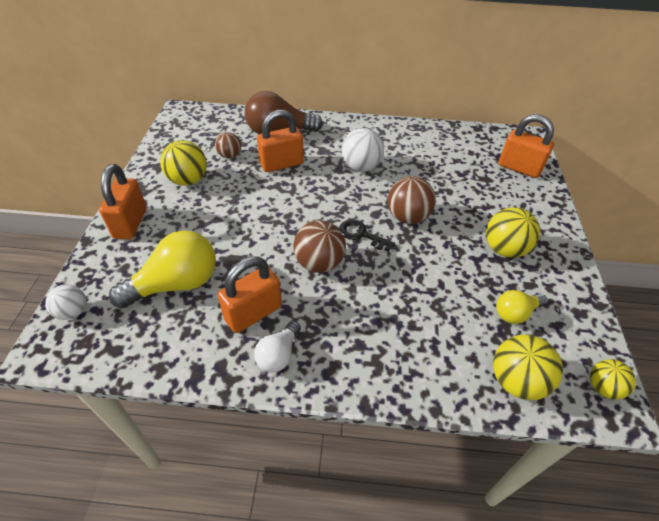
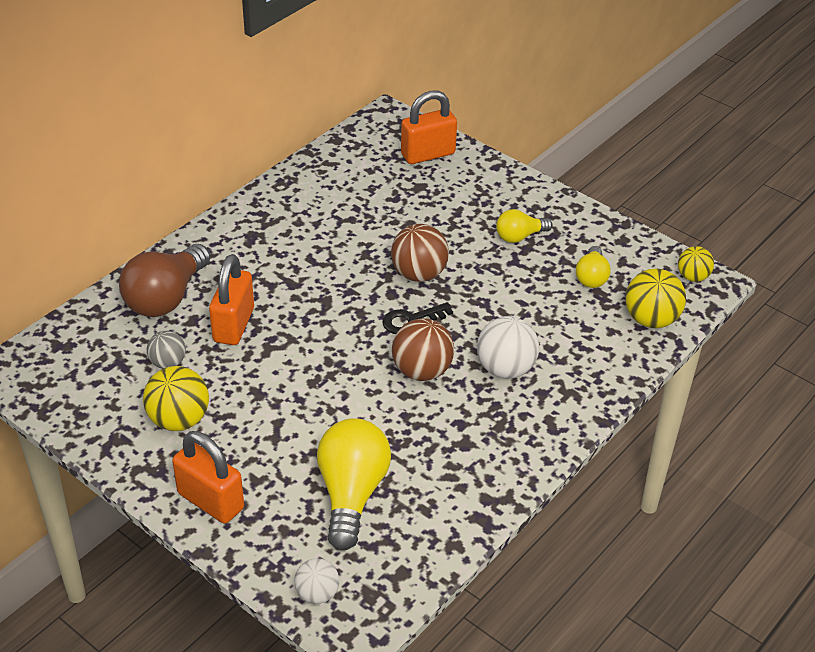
camera: 55 degrees left, 5 degrees down
brown ball [215,132,241,158] -> grey ball [147,331,186,369]
orange padlock [217,257,282,333] -> none
white light bulb [254,321,301,373] -> none
white ball [342,128,384,172] -> white ball moved to [477,316,539,379]
yellow ball [486,207,540,258] -> yellow light bulb [496,209,552,243]

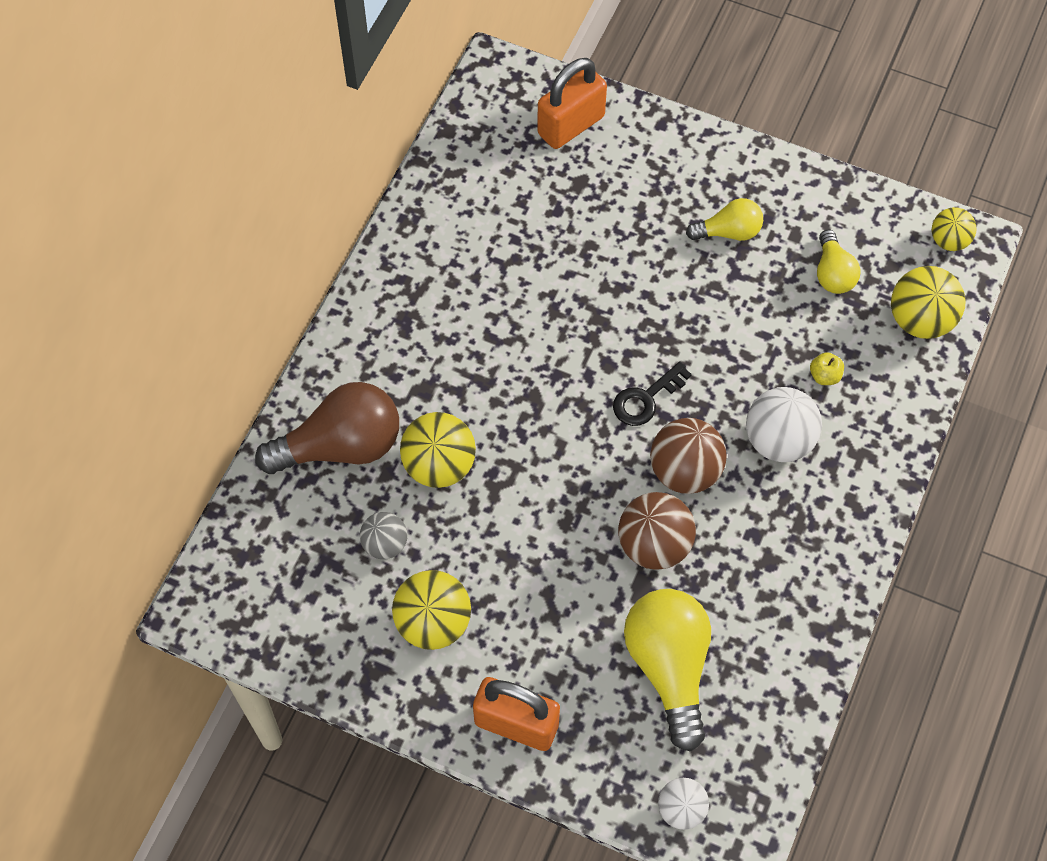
camera: 15 degrees left, 20 degrees up
brown light bulb [119,244,210,317] -> brown light bulb turned 120 degrees counterclockwise [255,382,399,474]
orange padlock [209,254,254,345] -> yellow ball [400,412,476,488]
brown ball [391,224,449,282] -> brown ball moved to [618,492,696,570]
yellow light bulb [496,209,552,243] -> yellow light bulb turned 150 degrees counterclockwise [686,198,763,241]
none -> yellow apple [810,352,844,385]

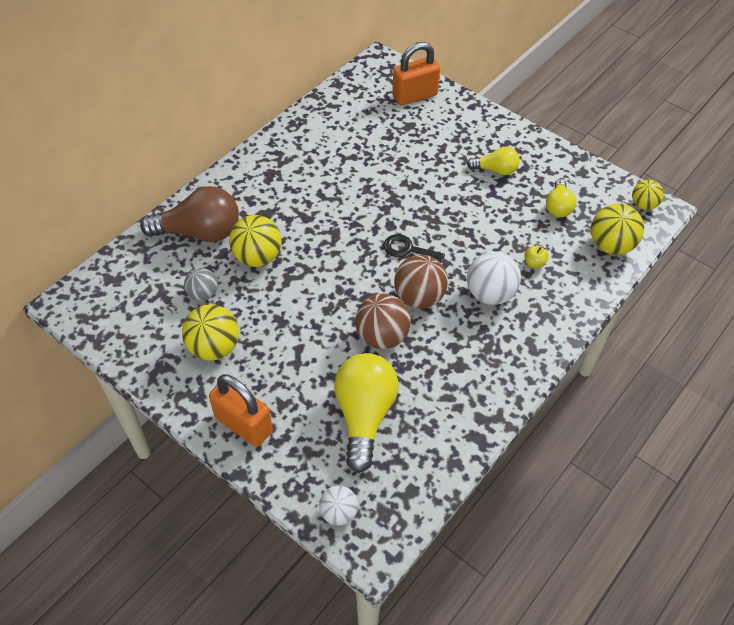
camera: 15 degrees right, 10 degrees down
black key [613,361,692,426] -> black key turned 45 degrees clockwise [384,234,445,263]

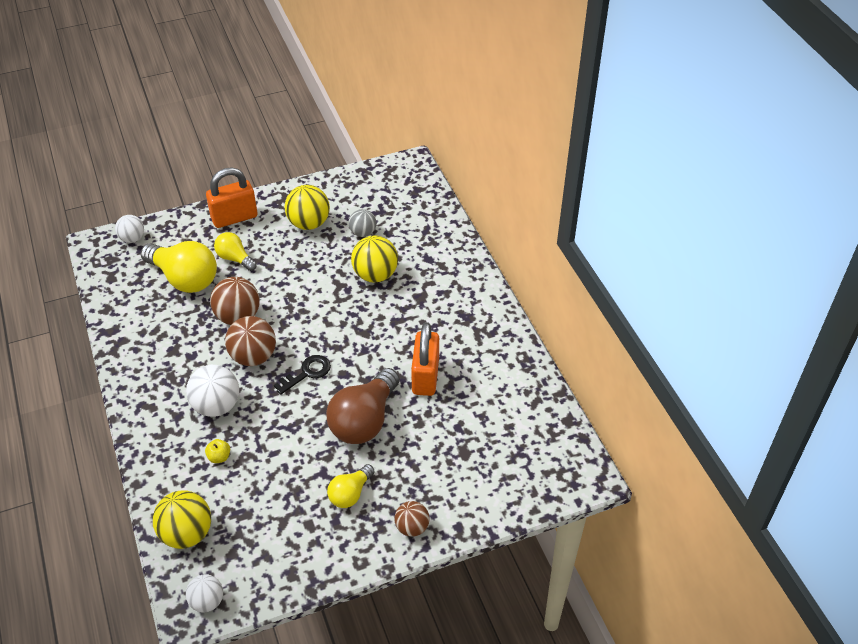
camera: 120 degrees right, 5 degrees down
brown light bulb [140,186,239,242] -> brown light bulb moved to [326,368,400,444]
orange padlock [392,42,440,105] -> orange padlock moved to [411,322,439,396]
yellow light bulb [546,179,576,217] -> yellow light bulb moved to [214,232,257,271]
yellow ball [632,180,664,210] -> white ball [186,574,223,612]
none -> brown ball [395,501,430,537]

